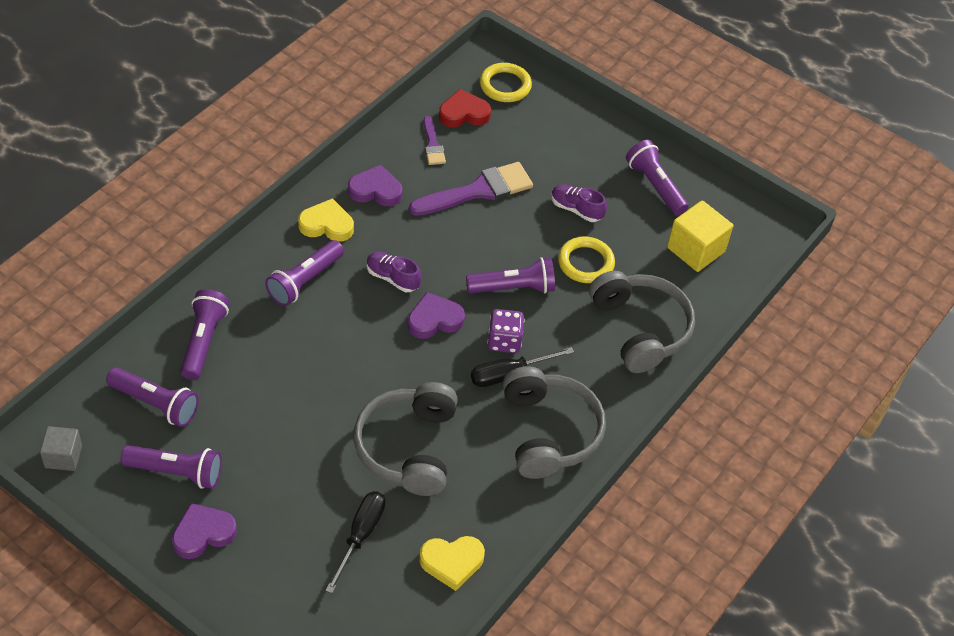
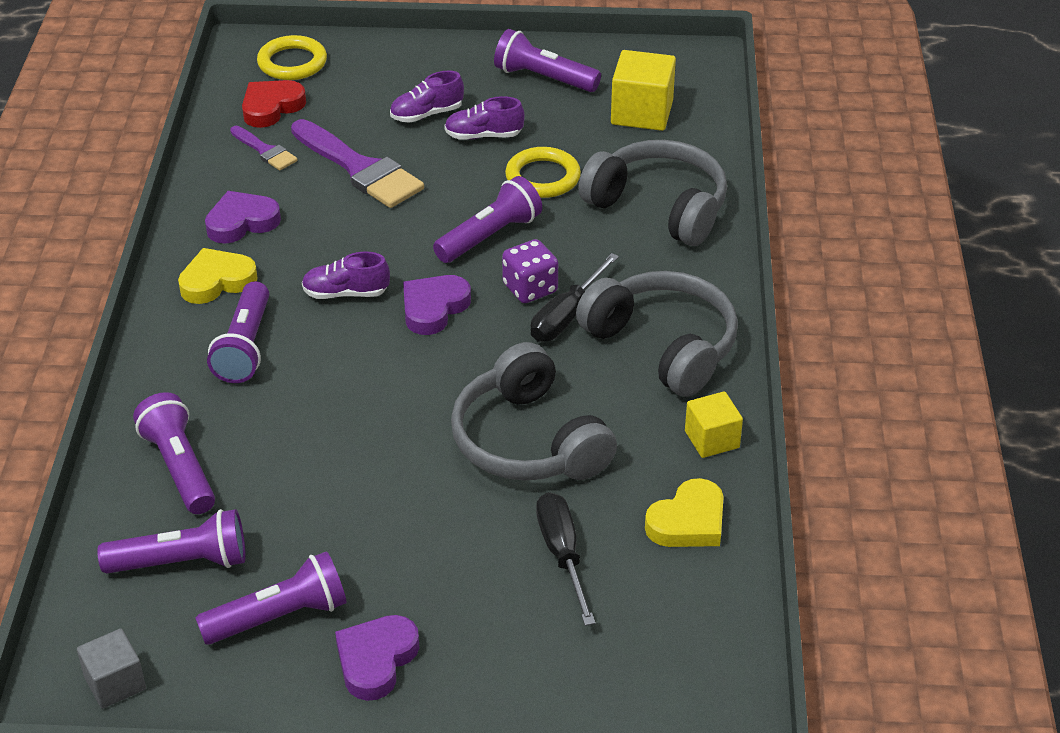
camera: 30 degrees left, 10 degrees down
purple brush [409,162,533,216] -> purple brush turned 105 degrees clockwise [291,119,424,208]
none -> purple shoe [390,70,464,123]
none -> yellow cube [685,391,743,458]

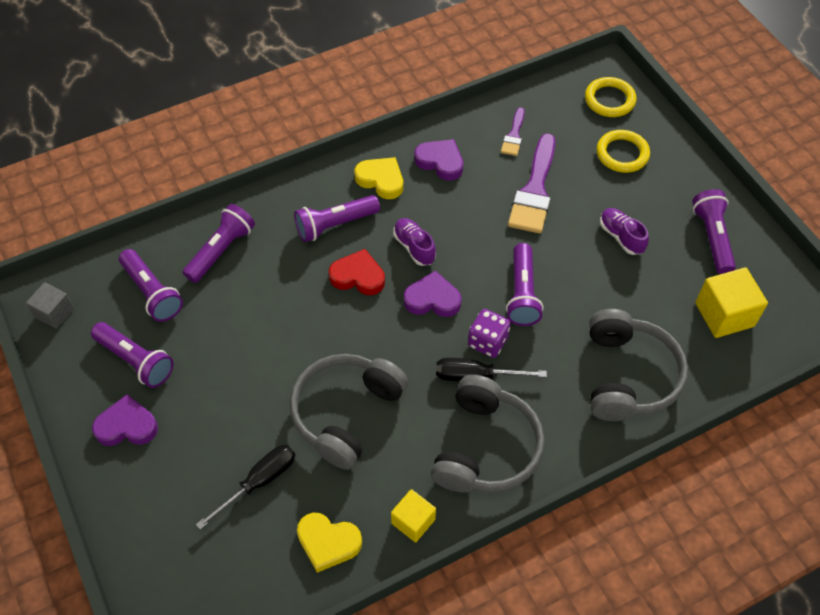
camera: 60 degrees right, 15 degrees up
red heart [242,80,306,128] -> red heart moved to [329,249,385,295]
purple shoe [390,70,464,123] -> none
purple flashlight [433,176,542,263] -> purple flashlight turned 75 degrees clockwise [506,243,543,326]
yellow ring [505,147,581,198] -> yellow ring moved to [596,130,650,173]

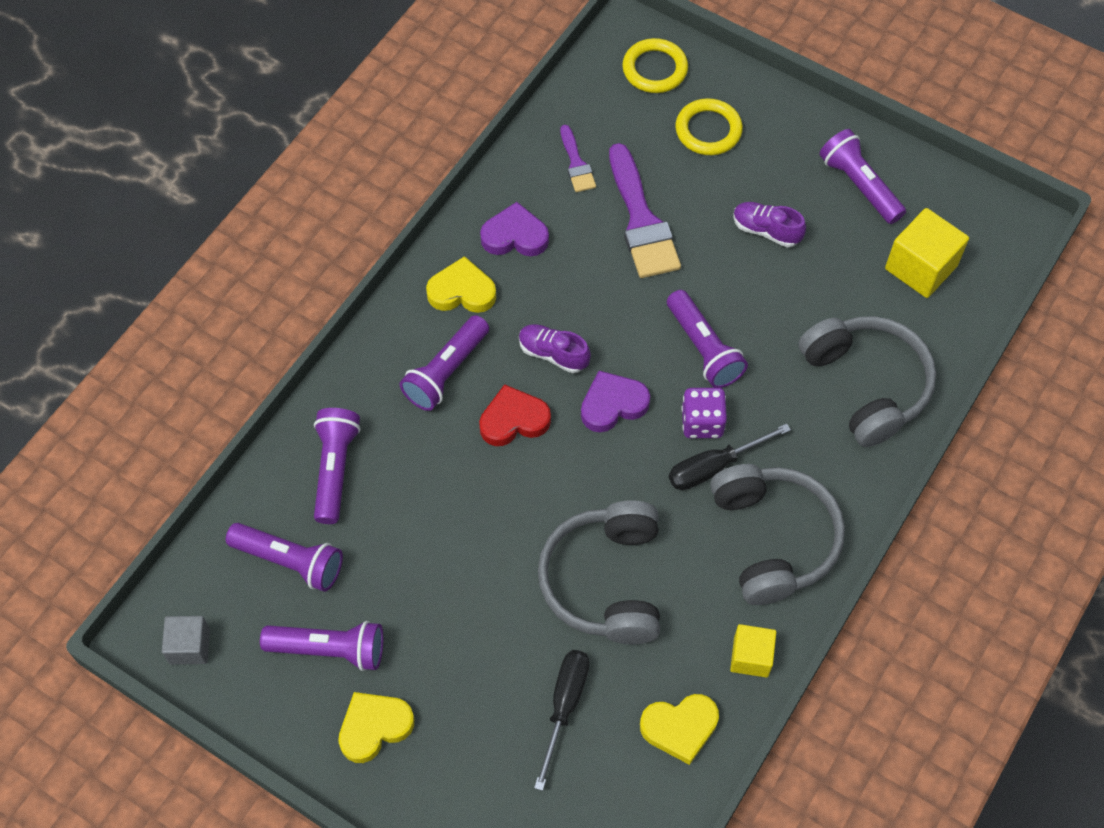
camera: 30 degrees left, 5 degrees up
purple heart [92,394,158,446] -> yellow heart [338,692,414,763]

